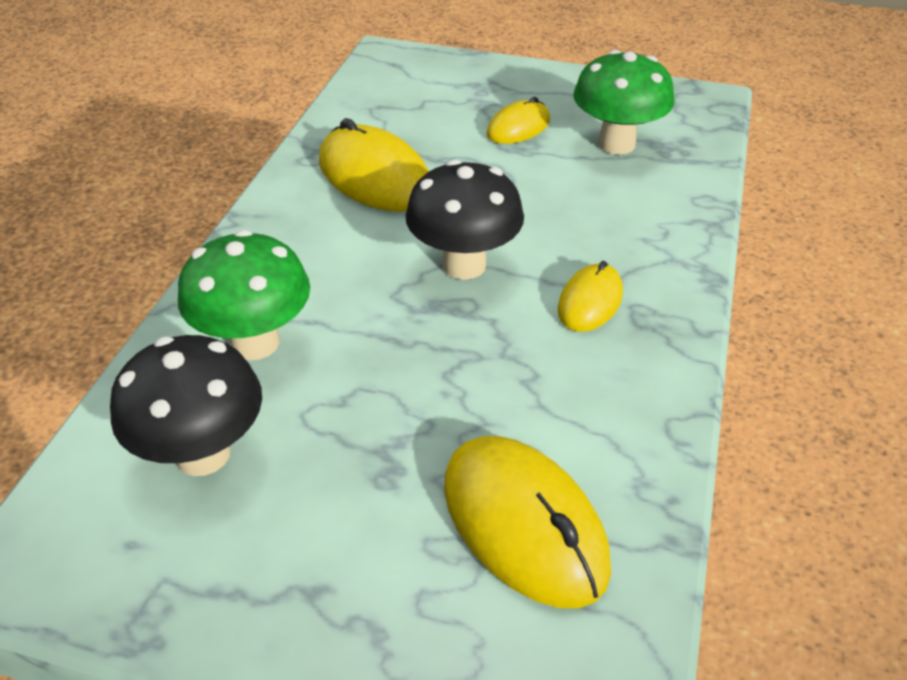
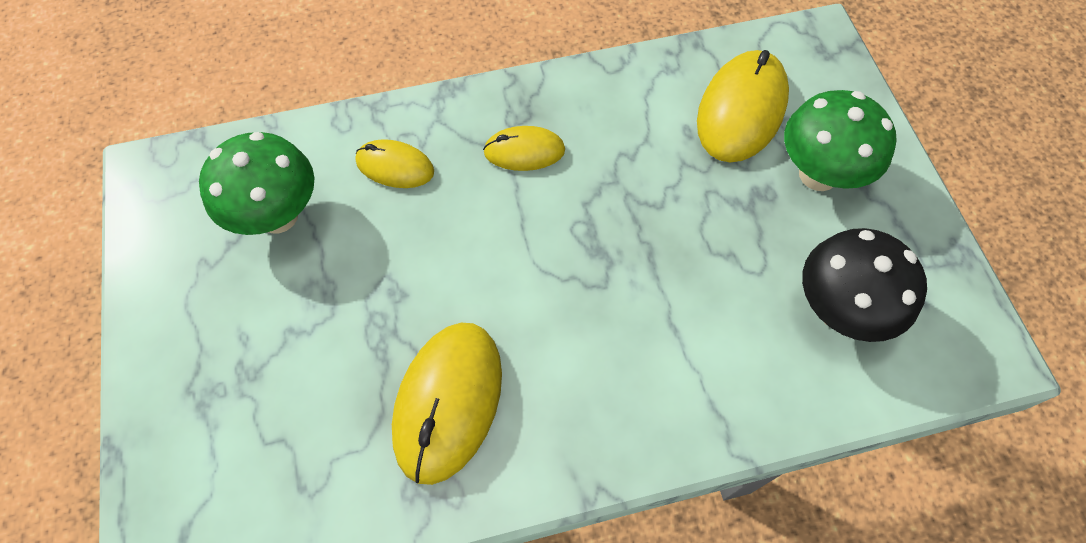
camera: 120 degrees left, 20 degrees up
green mushroom [178,230,310,360] -> green mushroom moved to [784,90,897,191]
black mushroom [405,160,524,280] -> none
yellow mouse [486,97,550,144] -> yellow mouse moved to [356,139,434,188]

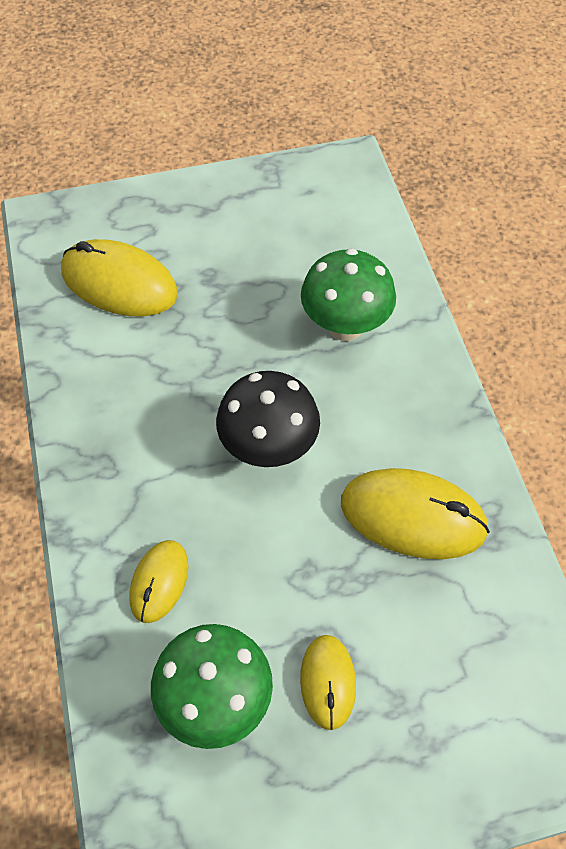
camera: 90 degrees left, 5 degrees down
yellow mouse [483,126,565,171] -> yellow mouse moved to [300,635,356,730]
green mushroom [784,90,897,191] -> green mushroom moved to [301,248,396,341]
black mushroom [802,228,927,342] -> black mushroom moved to [216,371,320,467]

